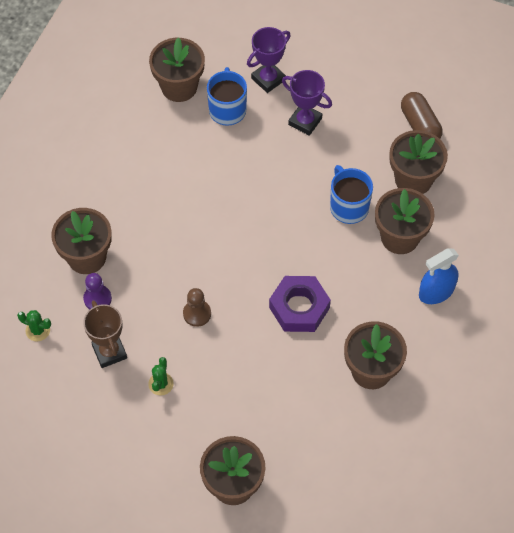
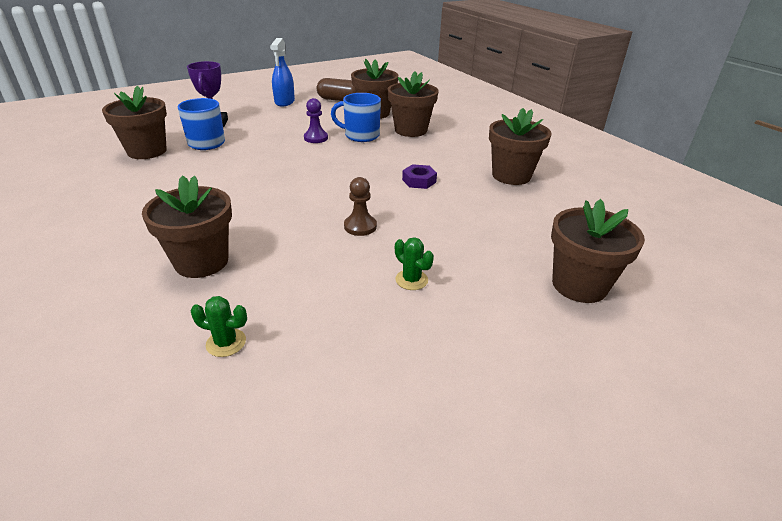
camera: 55 degrees left, 25 degrees down
green cactus [17,310,51,341] -> green cactus turned 45 degrees clockwise [191,296,247,357]
purple pawn [83,273,112,309] -> purple pawn moved to [304,98,328,143]
brown trophy [83,300,127,368] -> none
purple nut [269,276,331,332] -> purple nut [402,164,437,189], size x0.57
purple trophy [282,70,332,136] -> none
blue spray bottle [419,248,459,304] -> blue spray bottle moved to [270,38,295,107]

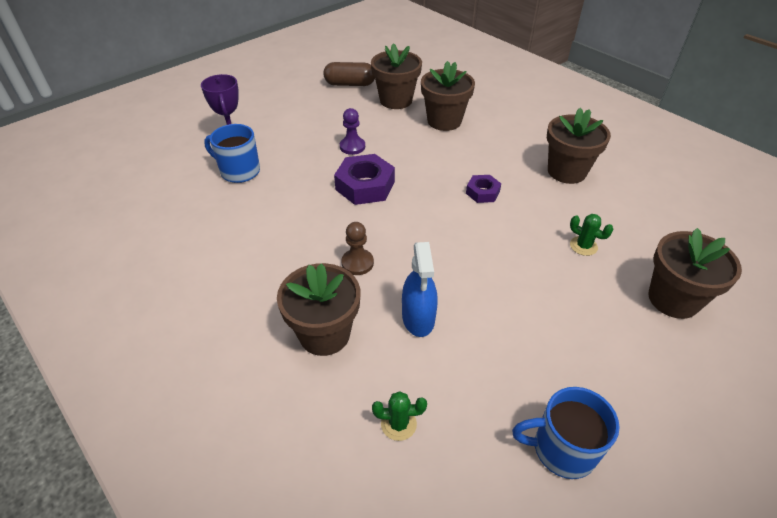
camera: 10 degrees left, 10 degrees up
brown flower pot [102,85,167,159] -> none
blue spray bottle [270,38,295,107] -> blue spray bottle moved to [402,242,438,337]
blue mug [331,93,381,142] -> blue mug moved to [512,387,620,479]
brown pawn [344,177,377,236] -> brown pawn moved to [341,222,374,275]
green cactus [395,237,434,290] -> green cactus moved to [570,214,613,256]
none -> purple nut [334,154,395,205]

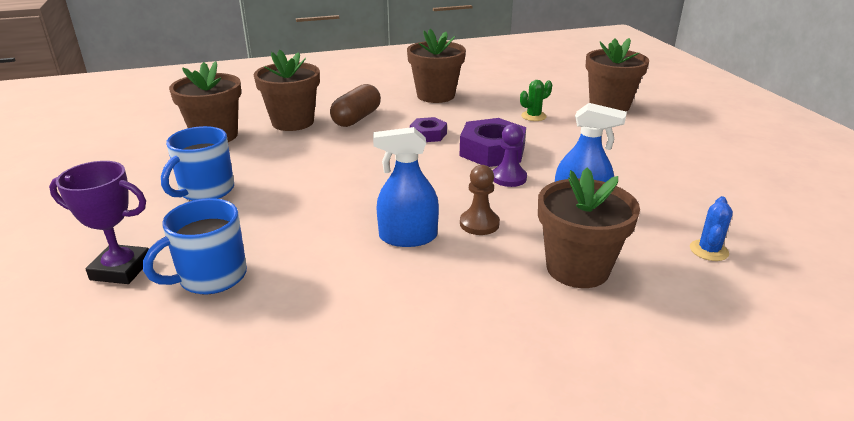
camera: 65 degrees left, 15 degrees down
brown capsule [324,62,375,86] -> brown capsule moved to [330,84,381,127]
purple nut [334,154,395,205] -> purple nut moved to [459,118,526,167]
purple pawn [340,108,365,155] -> purple pawn moved to [493,124,527,187]
green cactus [372,391,427,441] -> blue cactus [690,196,733,261]
blue mug [512,387,620,479] -> blue mug moved to [161,126,234,201]
none -> blue spray bottle [373,127,439,247]

